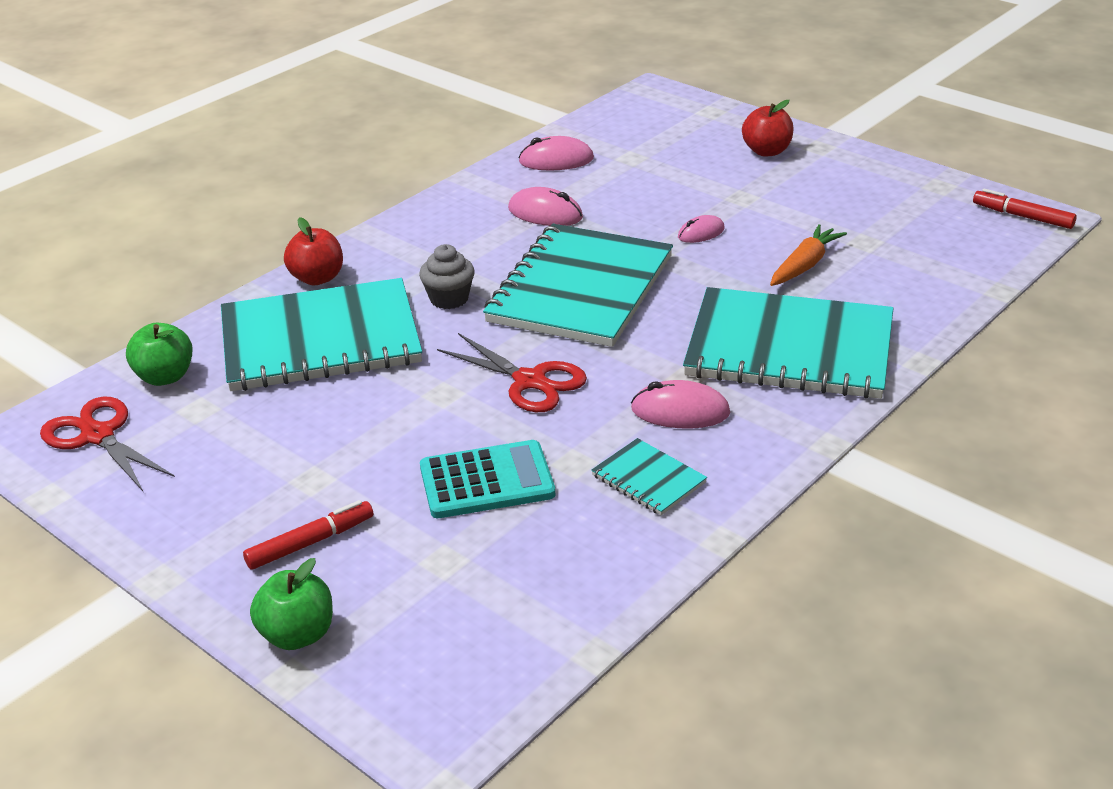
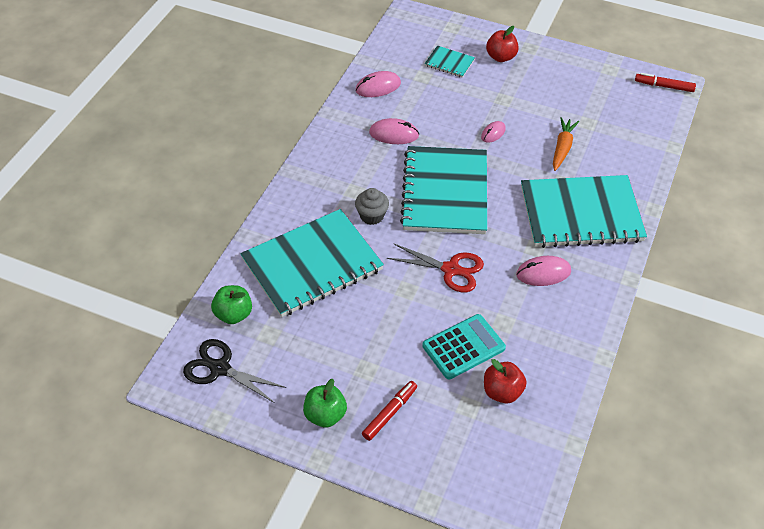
camera: 20 degrees left, 15 degrees up
red scissors [40,397,175,491] -> black scissors [183,339,286,403]
green apple [250,558,333,650] -> green apple moved to [303,379,347,428]
red apple [284,217,343,285] -> red apple moved to [484,359,527,403]
turquoise notebook [591,438,707,515] -> turquoise notebook moved to [425,46,475,78]

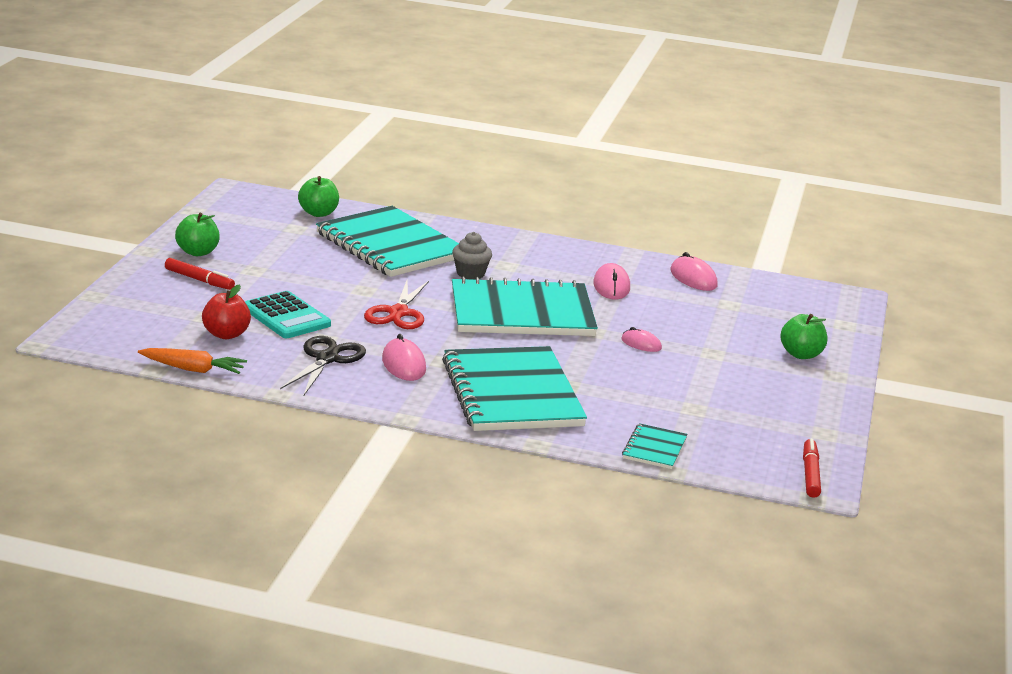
camera: 80 degrees right, 25 degrees down
black scissors [183,339,286,403] -> black scissors moved to [280,336,366,395]
turquoise notebook [425,46,475,78] -> turquoise notebook moved to [622,423,688,469]
red apple [486,26,519,62] -> green apple [780,314,828,359]
orange carrot [553,117,579,171] -> orange carrot moved to [138,348,247,374]

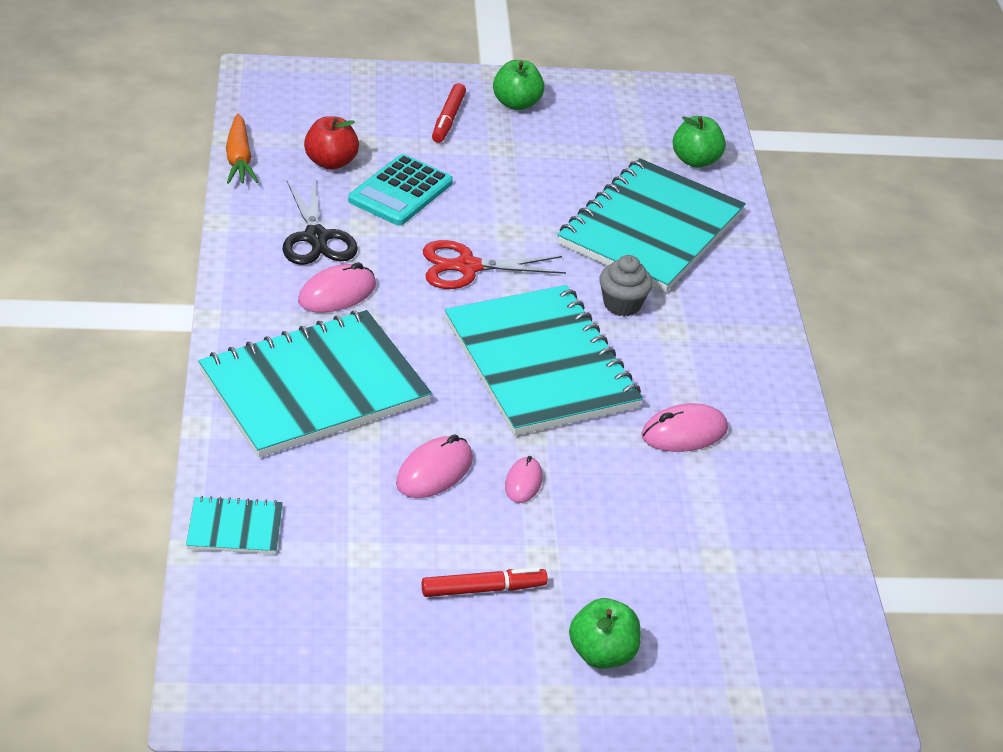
camera: 70 degrees right, 15 degrees up
black scissors [280,336,366,395] -> black scissors turned 75 degrees clockwise [282,178,358,265]
pink mouse [670,252,718,291] -> pink mouse moved to [396,434,473,498]
red marker [803,438,821,498] -> red marker moved to [422,567,548,597]

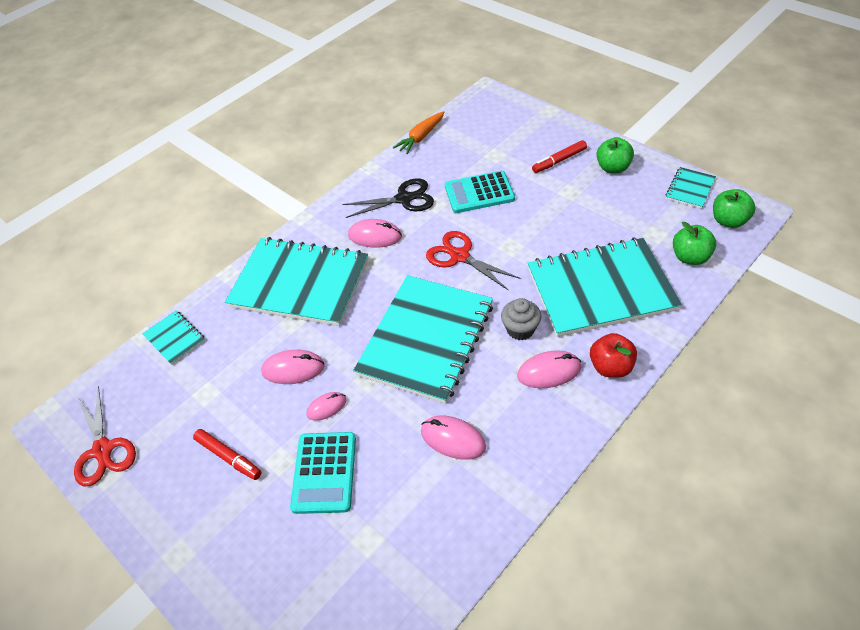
camera: 55 degrees right, 10 degrees up
black scissors [282,178,358,265] -> black scissors turned 135 degrees counterclockwise [342,179,434,218]
red apple [304,116,359,170] -> red apple moved to [590,333,637,378]
green apple [569,598,641,669] -> green apple moved to [713,189,756,228]
none -> red scissors [74,386,136,486]
none -> turquoise calculator [290,432,356,514]
none -> pink mouse [517,351,581,388]
none -> turquoise notebook [665,167,716,209]

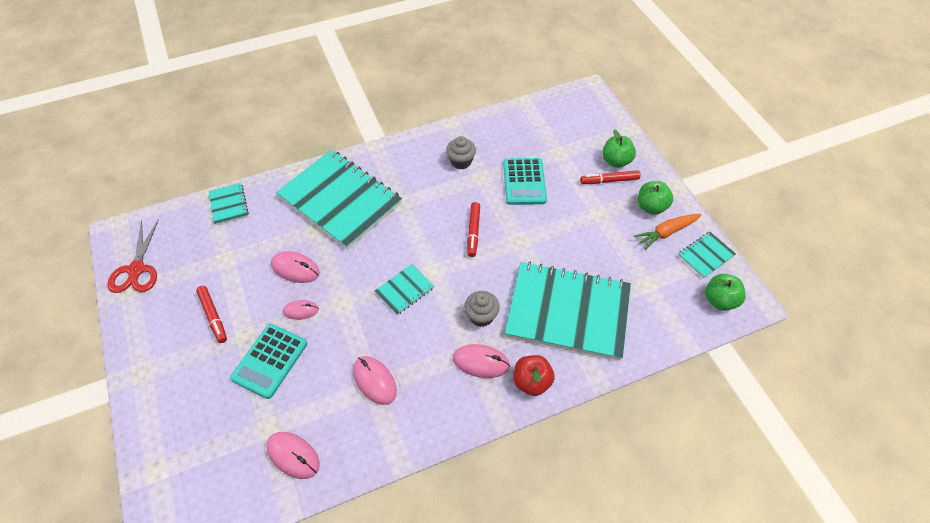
camera: 20 degrees right, 5 degrees up
black scissors [342,179,434,218] -> grey cupcake [446,136,476,169]
pink mouse [348,219,402,248] -> pink mouse moved to [266,432,320,479]
turquoise notebook [353,275,493,404] -> turquoise notebook [375,264,434,315], size x0.43
orange carrot [393,111,444,154] -> orange carrot moved to [634,214,702,250]
red scissors [426,231,520,291] -> red marker [467,202,480,257]
turquoise calculator [445,171,515,213] -> turquoise calculator turned 105 degrees counterclockwise [503,158,547,205]
green apple [673,222,716,265] -> green apple moved to [602,130,636,168]

